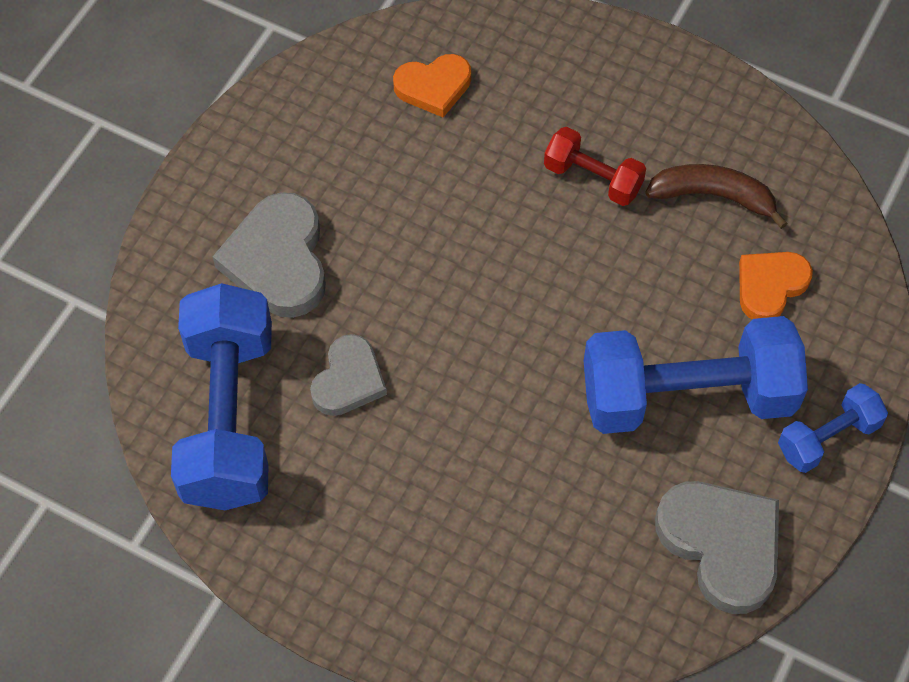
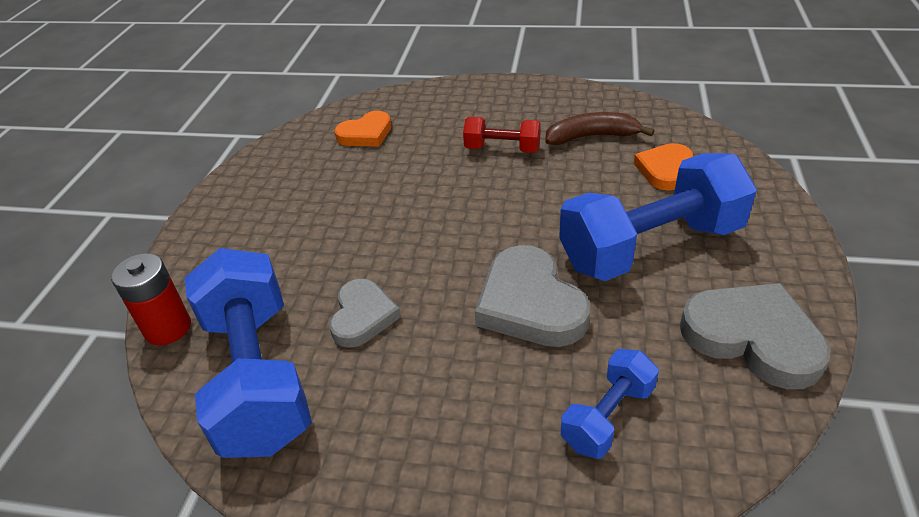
camera: 15 degrees left, 20 degrees down
grey heart [212,192,326,318] -> grey heart moved to [475,245,590,347]
blue dumbbell [778,383,888,473] -> blue dumbbell moved to [561,349,659,459]
none -> red battery [111,253,191,346]

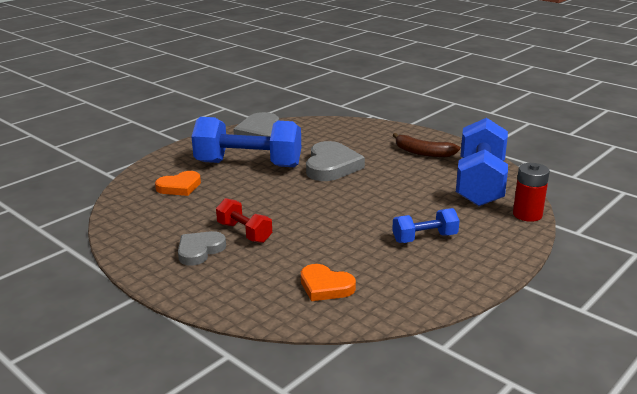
camera: 150 degrees left, 15 degrees down
grey heart [330,279,401,348] -> grey heart moved to [178,231,226,266]
orange heart [334,111,391,147] -> orange heart turned 150 degrees counterclockwise [301,264,356,301]
brown banana [545,112,654,145] -> brown banana moved to [393,133,460,157]
blue dumbbell [561,349,659,459] -> blue dumbbell moved to [392,208,460,243]

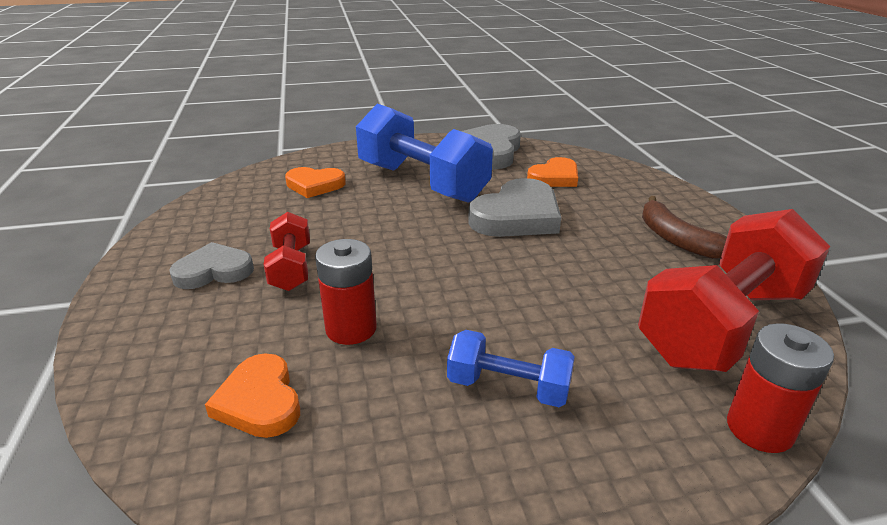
camera: 35 degrees right, 5 degrees up
blue dumbbell [456,118,508,206] -> red dumbbell [638,209,830,372]
none -> red battery [315,239,377,345]
none -> orange heart [527,157,578,187]

